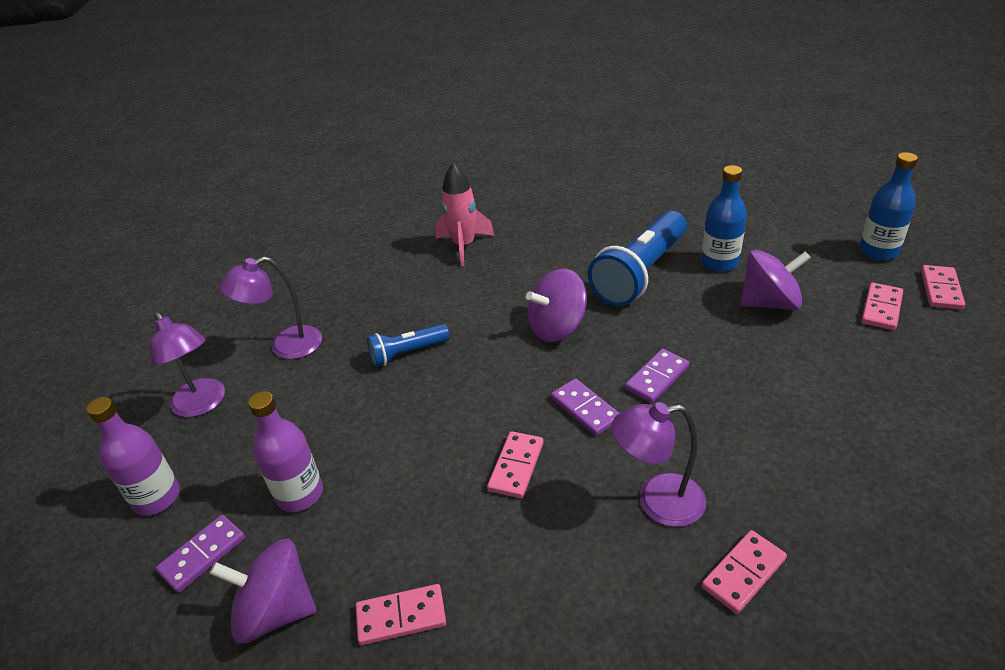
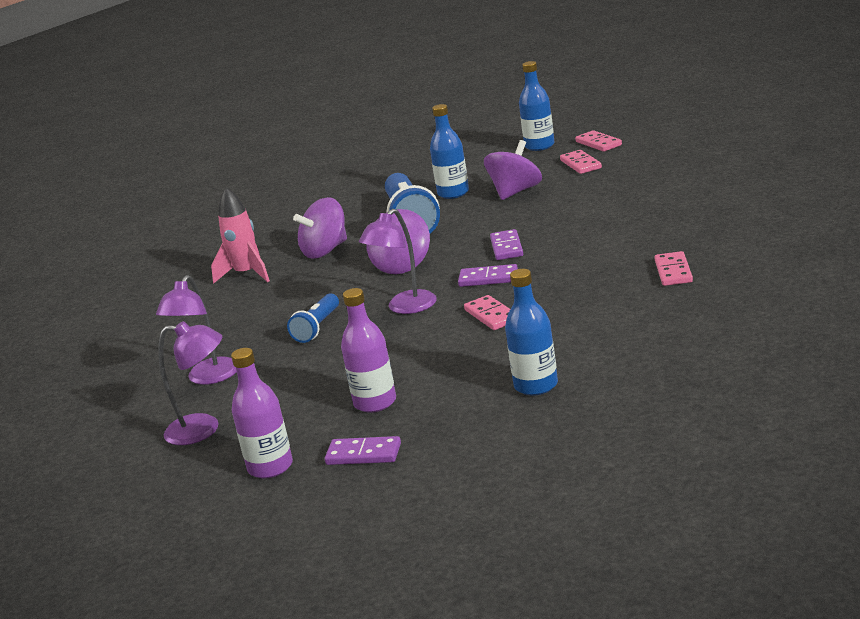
camera: 45 degrees left, 15 degrees down
purple domino [156,515,245,593] -> purple domino turned 75 degrees counterclockwise [325,436,401,465]
purple spinning top [210,538,317,644] -> purple spinning top moved to [293,197,347,259]
pink domino [356,584,446,645] -> blue bottle [505,269,558,396]
purple lamp [611,402,706,527] -> purple lamp moved to [359,208,437,314]

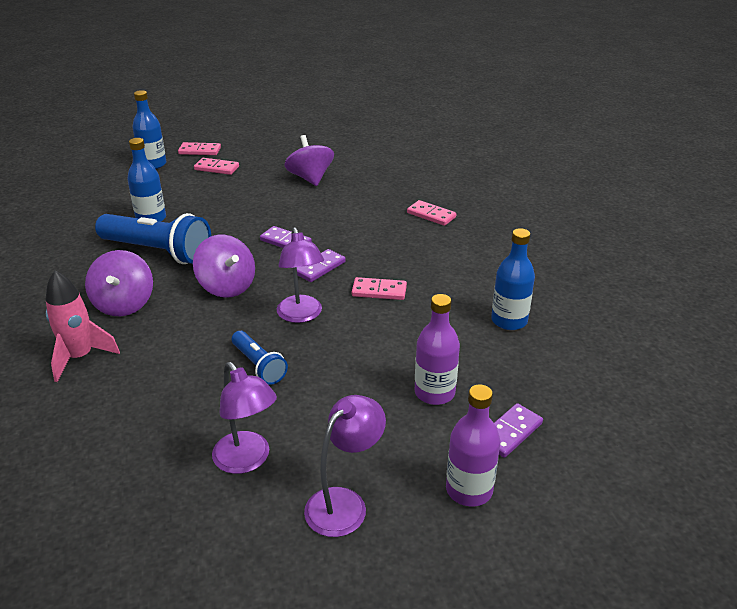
camera: 60 degrees left, 10 degrees up
purple spinning top [484,140,542,200] -> purple spinning top moved to [285,135,334,186]

